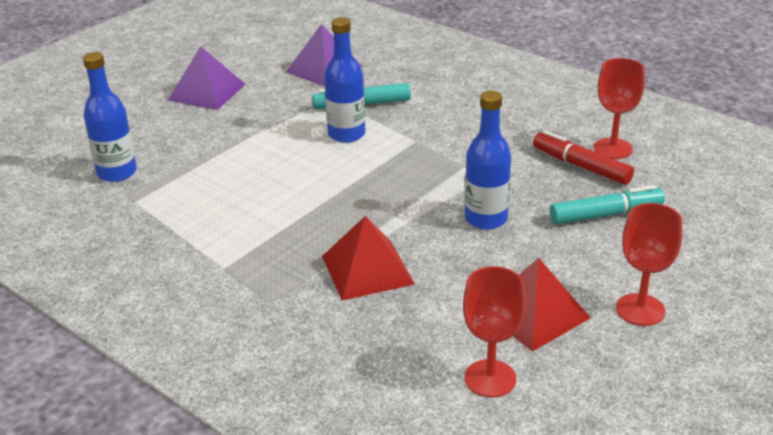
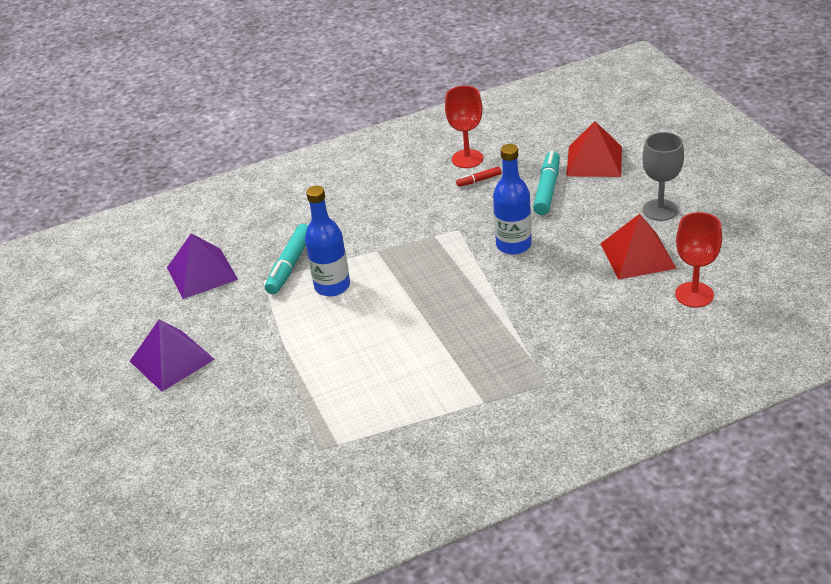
camera: 60 degrees left, 5 degrees up
blue bottle [83,52,137,182] -> none
red pyramid [322,216,415,301] -> red pyramid moved to [566,121,622,177]
red marker [533,130,634,185] -> red marker [456,167,501,187], size x0.52
red goblet [616,203,682,326] -> grey goblet [643,132,684,221]

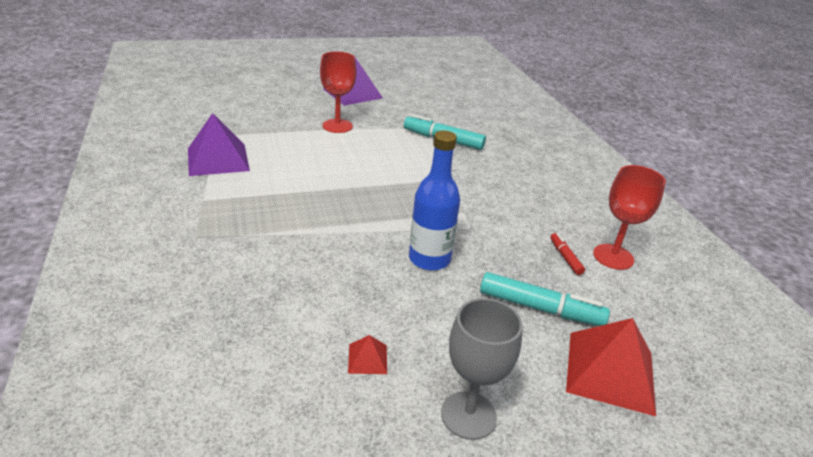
camera: 90 degrees right, 5 degrees down
purple pyramid [167,233,238,299] -> purple pyramid moved to [188,113,250,176]
blue bottle [305,186,350,296] -> none
red pyramid [600,214,677,280] -> red pyramid [348,335,387,374], size x0.45
red goblet [675,212,722,307] -> red goblet moved to [320,51,356,133]

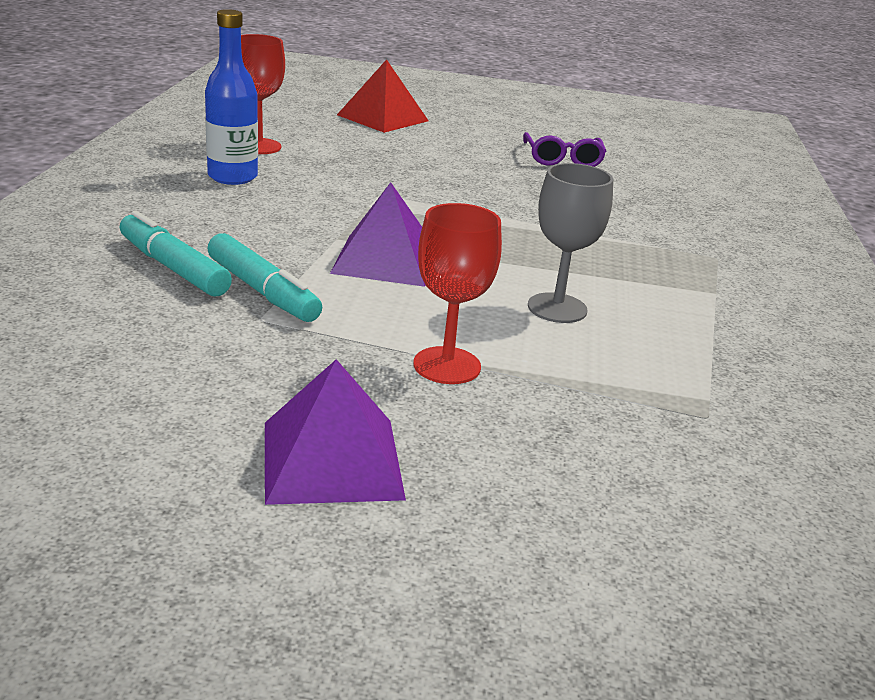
camera: 155 degrees left, 5 degrees down
purple pyramid [188,113,250,176] -> purple pyramid moved to [330,182,425,287]
red pyramid [348,335,387,374] -> purple glasses [523,132,607,167]
blue bottle [409,130,460,271] -> blue bottle moved to [205,9,258,185]
grey goblet [441,298,523,440] -> grey goblet moved to [528,163,613,323]
turquoise marker [480,272,610,326] -> turquoise marker moved to [120,211,232,297]
red marker [550,233,585,275] -> none

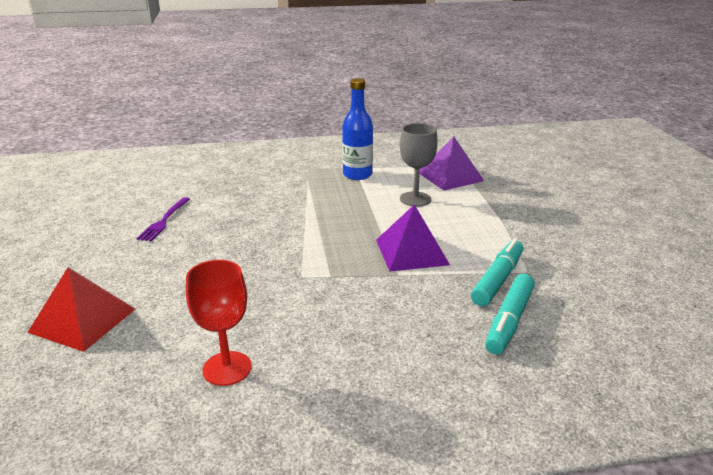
camera: 105 degrees left, 0 degrees up
blue bottle [205,9,258,185] -> blue bottle moved to [342,78,373,180]
purple pyramid [265,359,406,505] -> purple pyramid moved to [420,136,484,191]
red goblet [413,203,502,384] -> none
purple glasses [523,132,607,167] -> purple fork [136,197,190,241]

